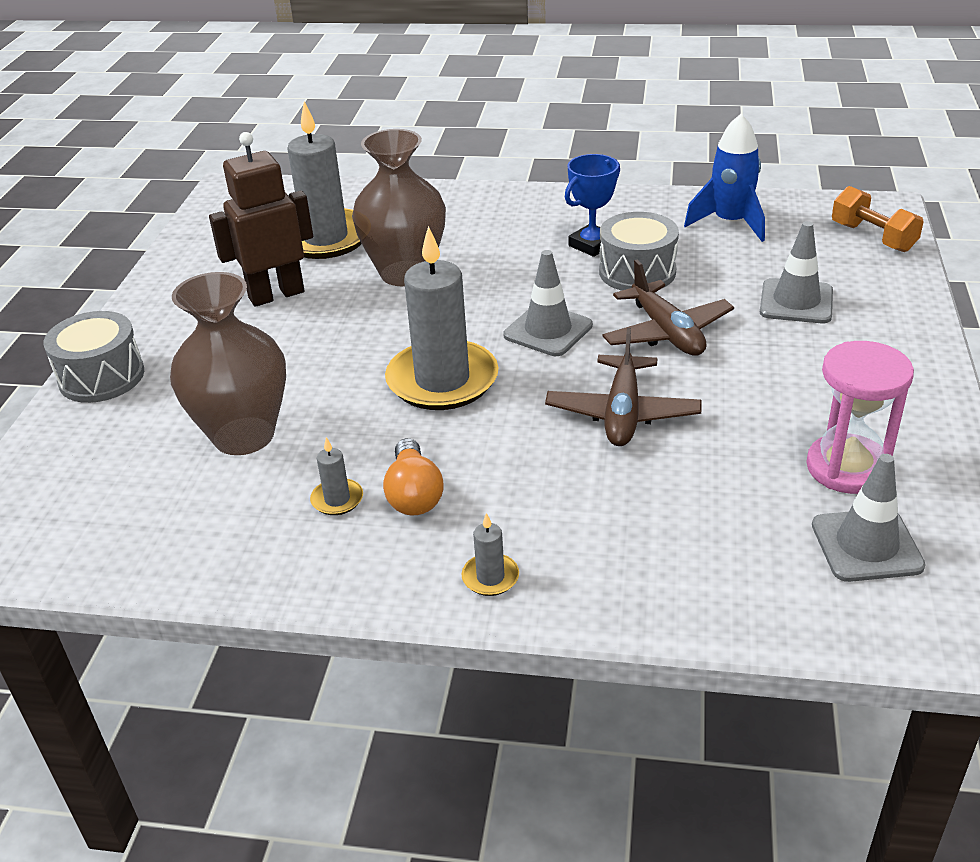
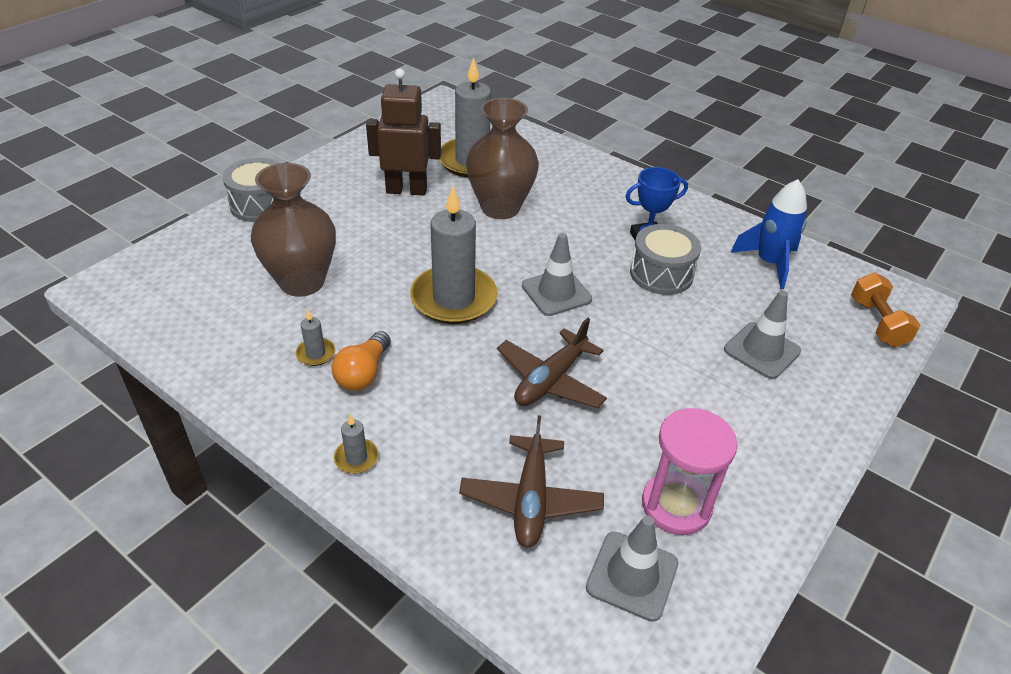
camera: 25 degrees right, 5 degrees up
brown plane [602,260,734,356] -> brown plane moved to [459,415,604,548]

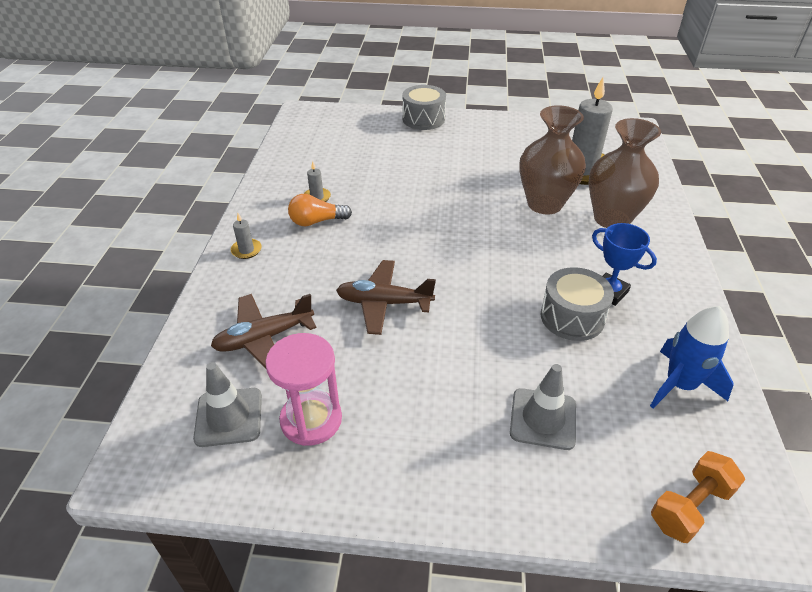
camera: 60 degrees right, 0 degrees up
brown vase [251,163,336,297] -> brown vase moved to [589,118,661,228]
brown robot [366,69,441,195] -> none
grey candle [410,186,498,324] -> none
grey traffic cone [522,233,592,316] -> none

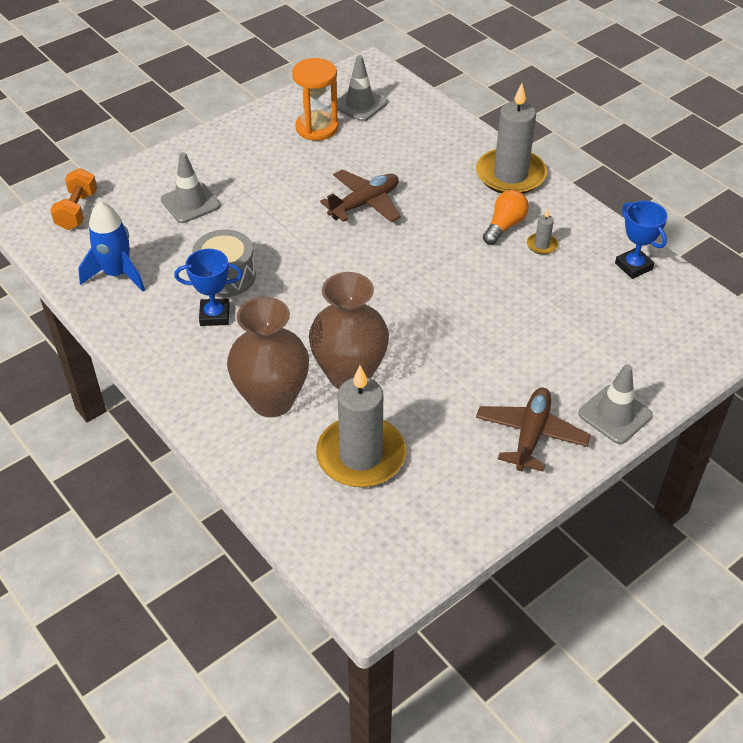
camera: 135 degrees right, 5 degrees up
brown plane [211,294,317,369] -> brown plane moved to [476,388,591,472]
grey candle [231,213,262,259] -> grey candle [476,83,547,194], size x2.41
pink hourglass [265,333,342,446] -> orange hourglass [292,58,338,141]
grey drum [402,85,446,130] -> grey traffic cone [578,364,653,444]
none -> blue trophy [615,201,668,279]

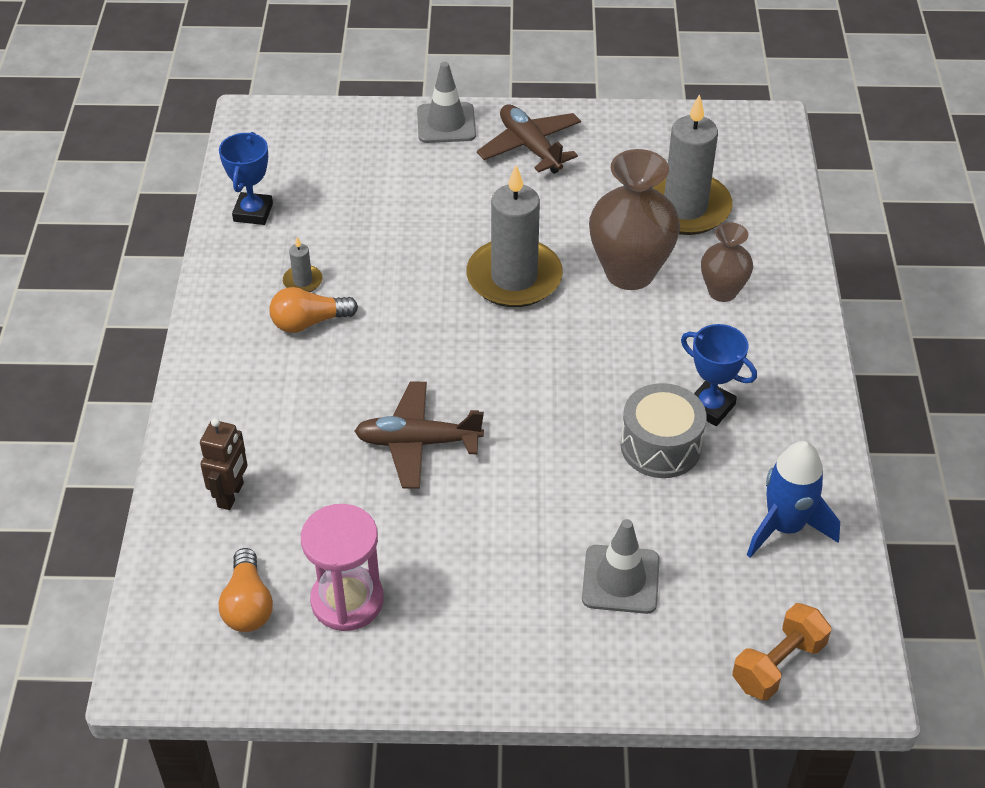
camera: 140 degrees left, 0 degrees up
brown vase [227,297,309,417] -> brown vase [701,222,753,302], size x0.57
orange hourglass [292,58,338,141] -> pink hourglass [301,504,384,631]
grey traffic cone [337,55,388,122] -> orange light bulb [219,548,273,632]
grey candle [476,83,547,194] -> grey candle moved to [466,165,563,307]
brown plane [476,388,591,472] -> brown plane turned 90 degrees clockwise [477,104,581,174]
none -> brown robot [200,418,248,510]

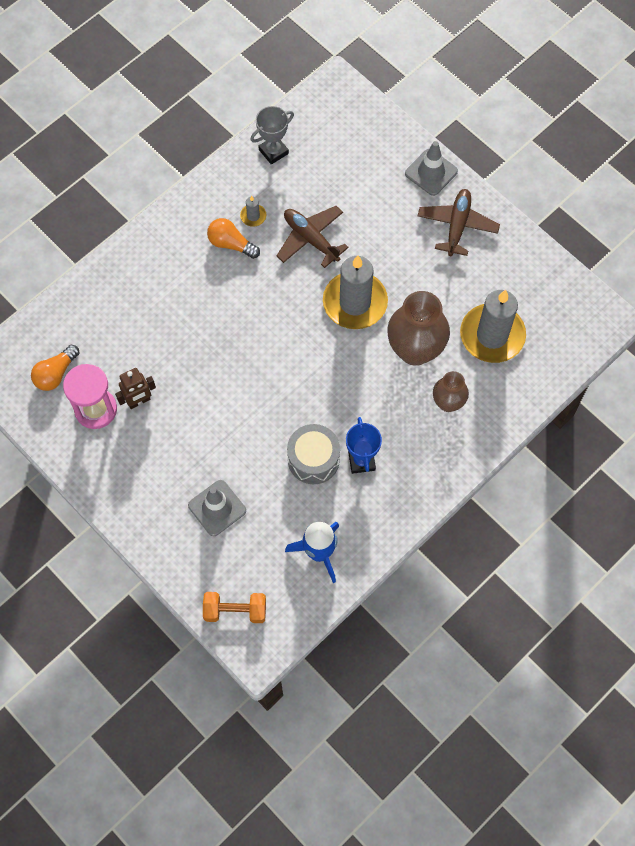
camera: 45 degrees right, 20 degrees up
brown robot [200,418,248,510] -> brown robot moved to [115,368,156,409]
blue trophy [219,132,273,225] -> grey trophy [251,106,294,165]
brown plane [355,381,484,489] -> brown plane moved to [277,206,349,268]

